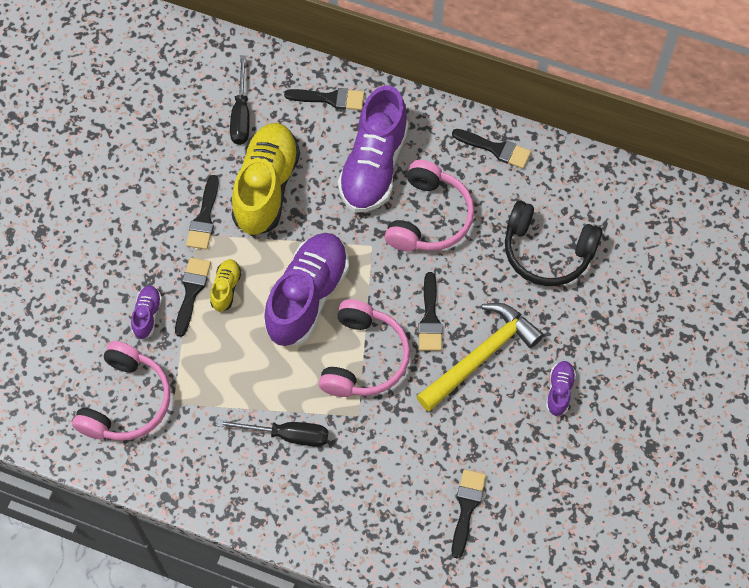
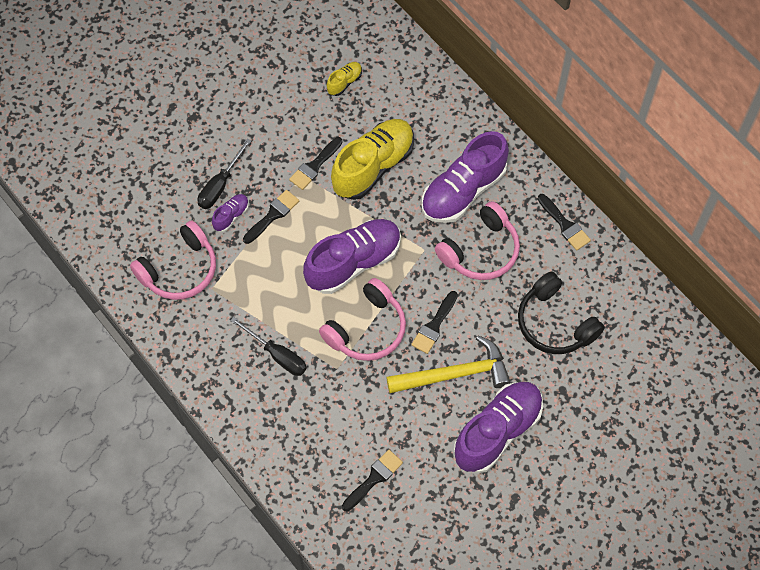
camera: 30 degrees right, 0 degrees up
yellow shoe [210,259,241,312] -> yellow shoe moved to [327,62,362,96]
black screwdriver [230,55,249,145] -> black screwdriver moved to [198,138,252,209]
black brush [284,88,364,110] -> none
purple shoe [546,361,576,416] -> purple shoe [454,382,543,473], size x2.26

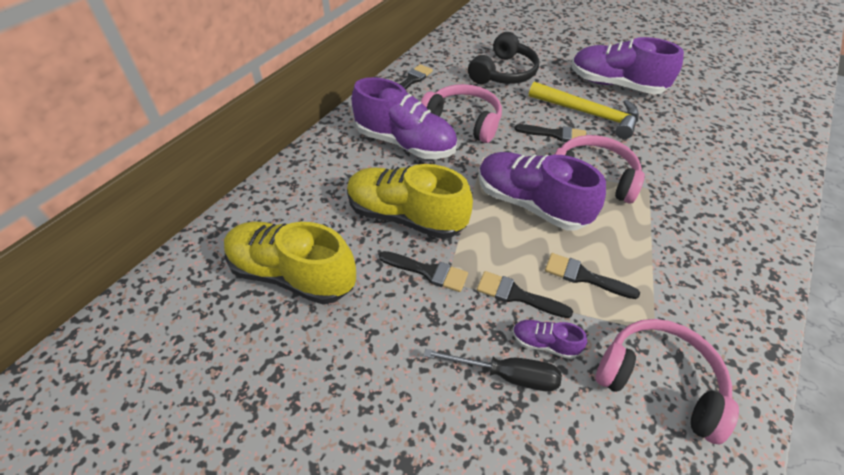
camera: 110 degrees left, 15 degrees down
black screwdriver [230,317,307,376] -> none
yellow shoe [327,62,362,96] -> yellow shoe [224,221,356,305], size x2.26
black brush [342,450,403,512] -> black brush moved to [545,253,640,299]
yellow hammer [386,336,511,393] -> yellow hammer turned 150 degrees clockwise [529,82,639,139]

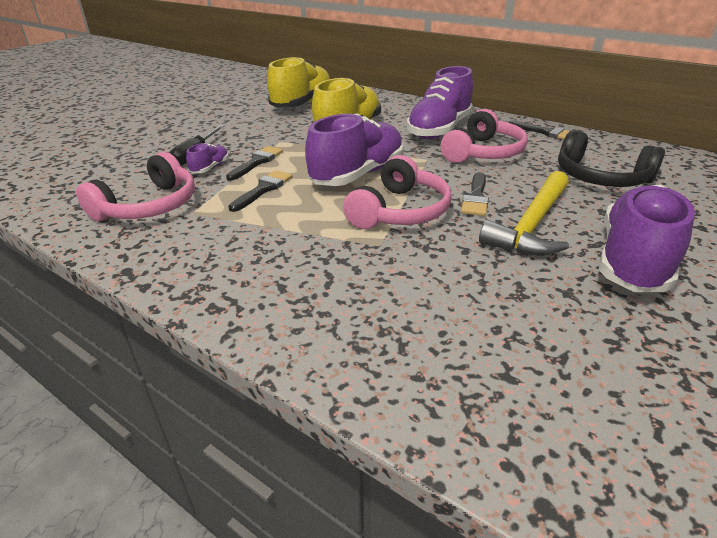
camera: 95 degrees right, 15 degrees down
black brush [379,251,468,292] -> none

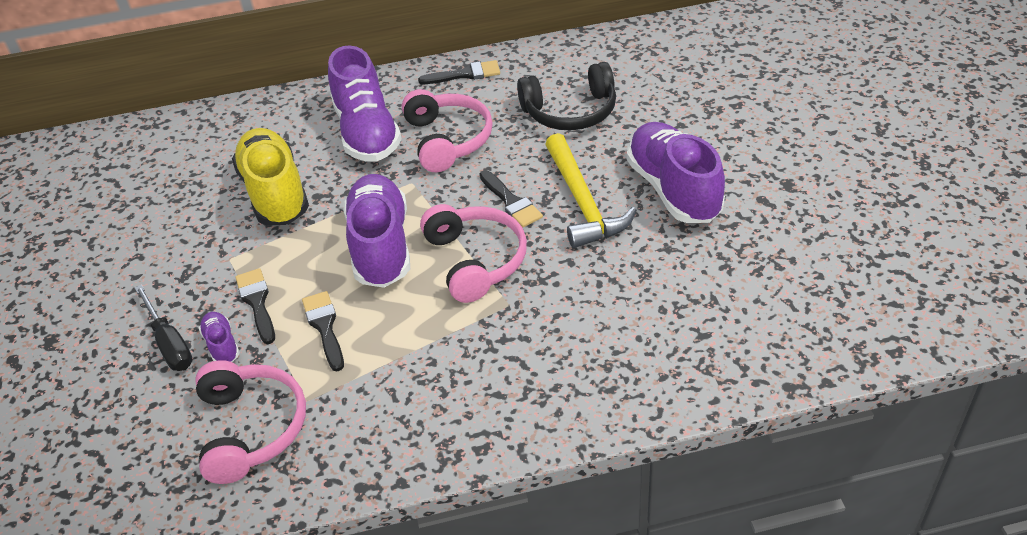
camera: 45 degrees left, 10 degrees up
yellow shoe [267,57,330,108] -> none

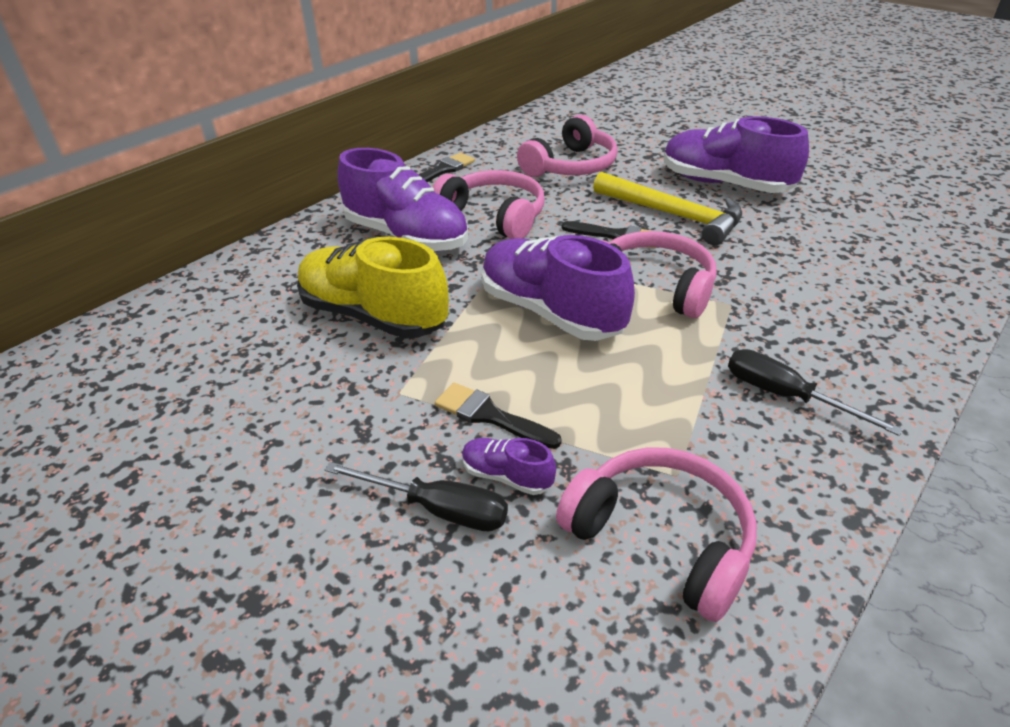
camera: 40 degrees left, 5 degrees down
black brush [302,291,344,371] -> none
black headphones [517,62,616,130] -> pink headphones [517,115,618,177]
none -> black screwdriver [728,349,903,436]

